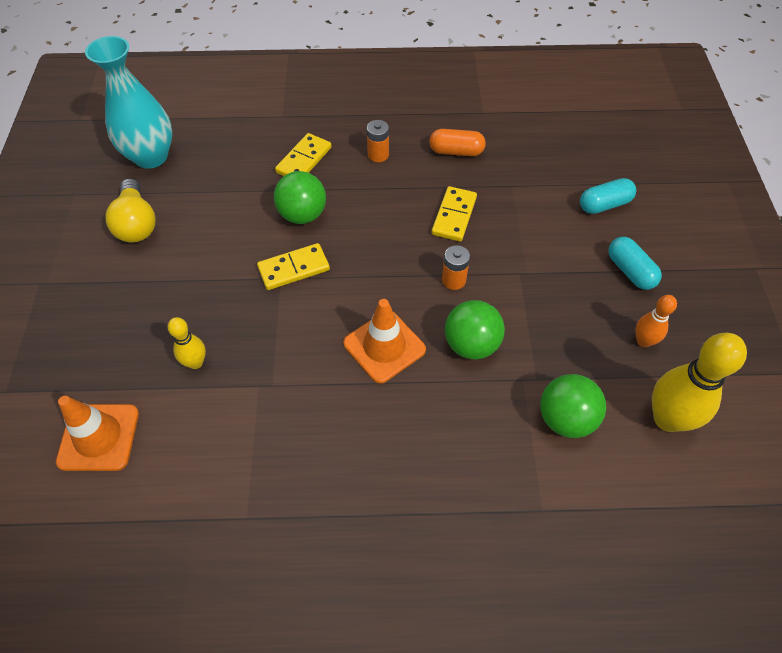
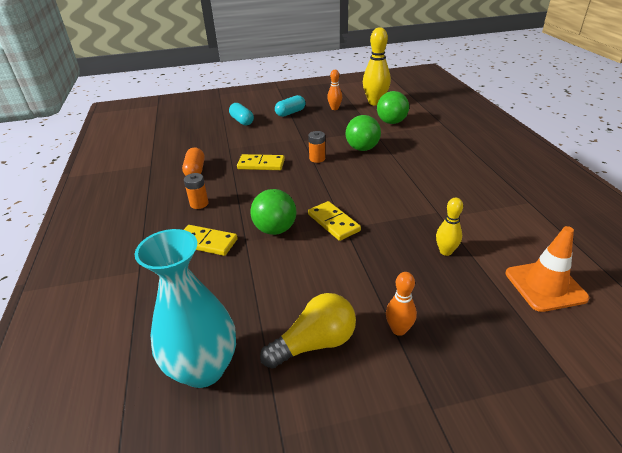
camera: 100 degrees left, 20 degrees down
orange traffic cone [343,299,426,384] -> none
none -> orange bowling pin [386,272,417,336]

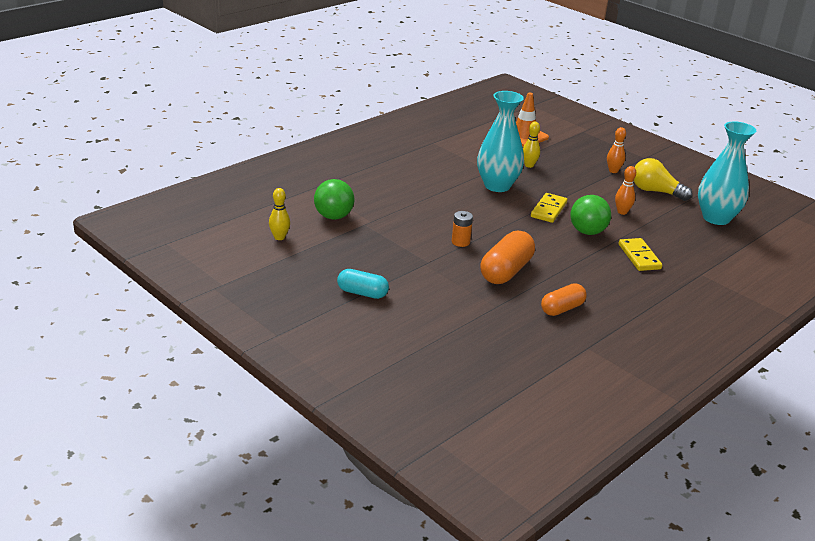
camera: 125 degrees left, 5 degrees down
orange battery [184,173,209,209] -> none
turquoise capsule [229,103,254,126] -> none
yellow domino [237,154,285,170] -> orange capsule [481,231,535,284]
orange bowling pin [327,70,342,110] -> orange bowling pin moved to [615,166,636,215]
green ball [346,115,381,151] -> none
yellow bowling pin [363,27,391,106] -> yellow bowling pin [269,188,290,240], size x0.54
none -> turquoise vase [477,91,524,192]

